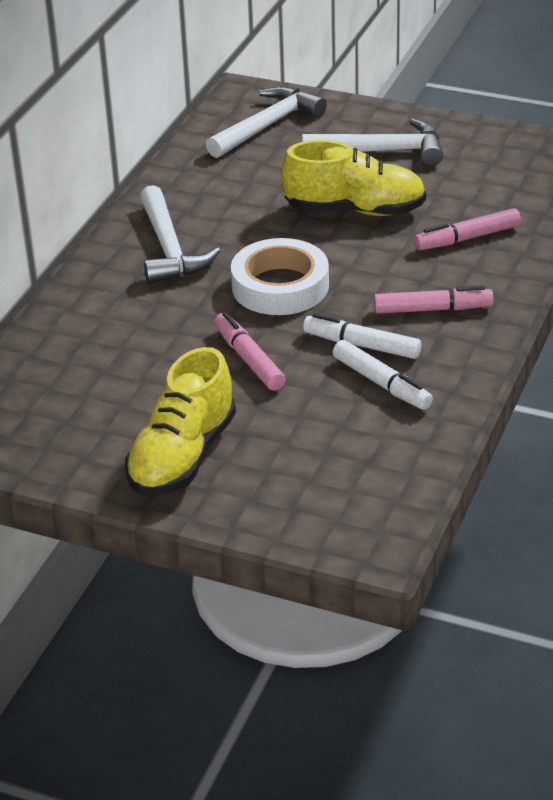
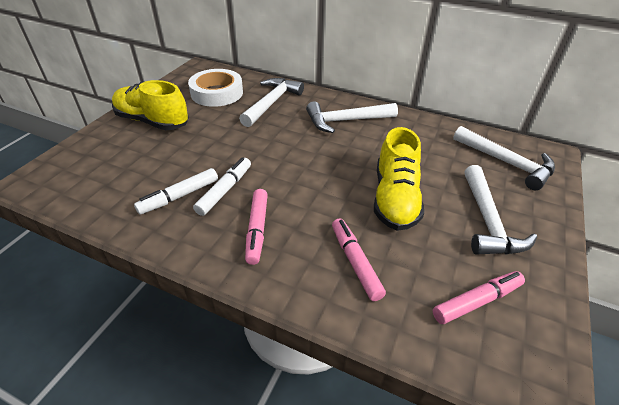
camera: 90 degrees right, 5 degrees up
pink marker [214,312,286,391] -> pink marker moved to [433,271,525,324]
white tape [231,238,329,315] -> white tape moved to [188,69,243,107]
none -> white hammer [239,78,304,127]

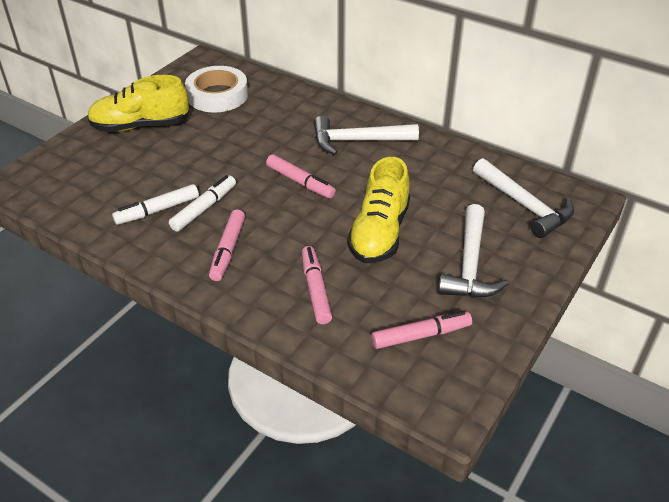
camera: 10 degrees right, 0 degrees up
yellow shoe [112,80,189,130] -> yellow shoe turned 45 degrees counterclockwise [87,75,189,132]
white hammer [239,78,304,127] -> none
none -> pink marker [266,154,336,198]

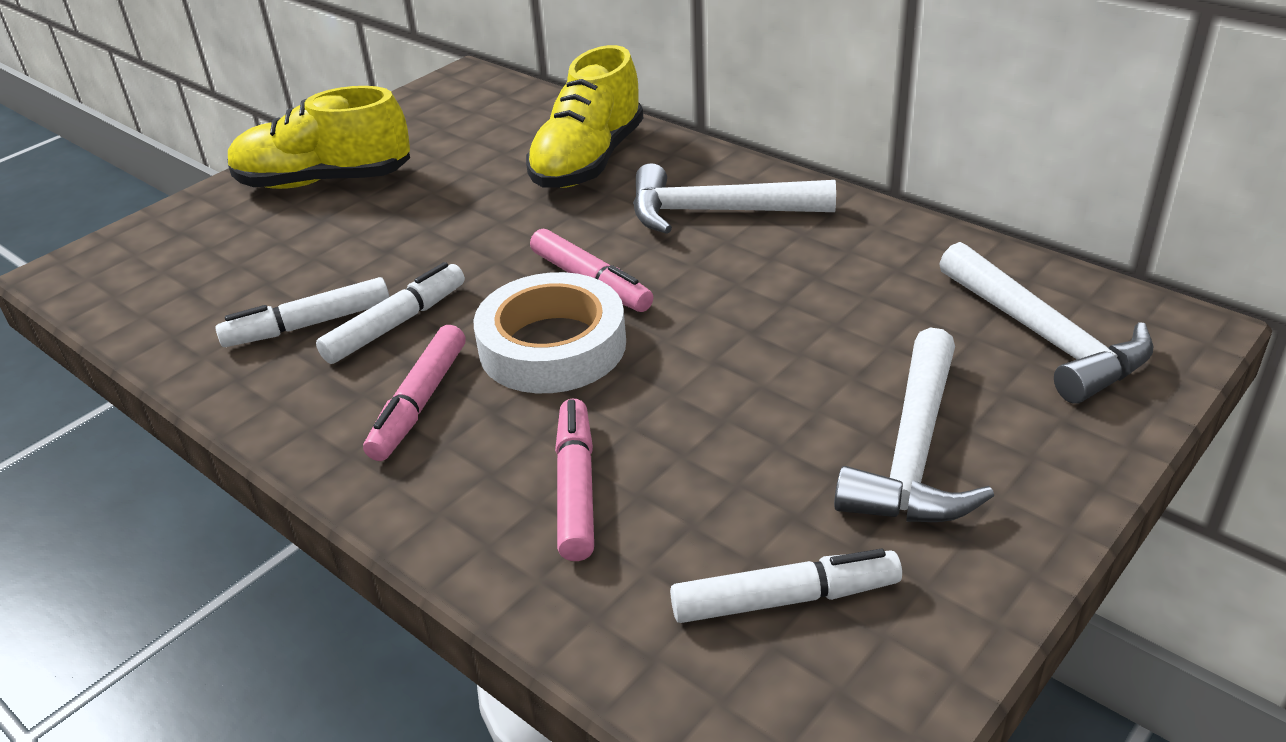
camera: 10 degrees right, 5 degrees down
white tape [185,66,248,113] -> white tape moved to [473,272,626,393]
yellow shoe [347,157,410,263] -> yellow shoe moved to [526,45,643,188]
pink marker [371,311,472,349] -> white marker [670,549,902,623]

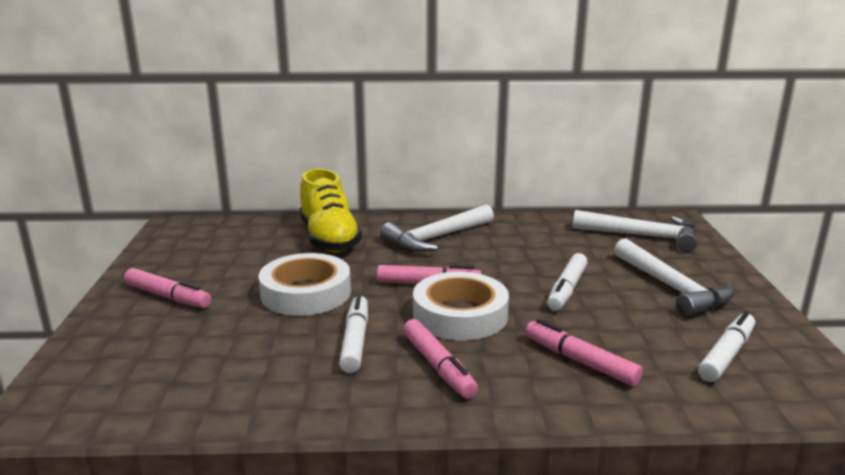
camera: 45 degrees left, 15 degrees down
white marker [215,277,389,347] -> white marker moved to [547,253,588,311]
yellow shoe [228,86,410,189] -> pink marker [124,268,212,308]
none -> white tape [258,253,351,316]

